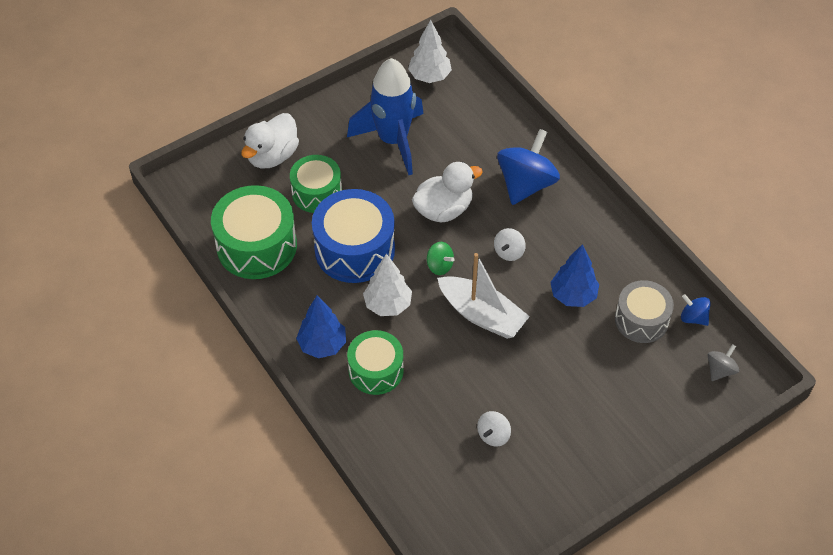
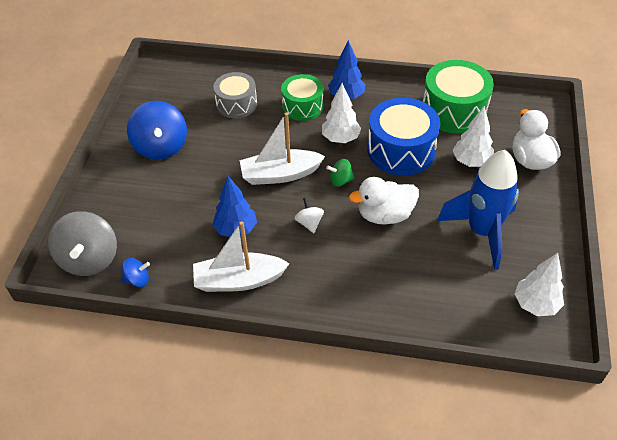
camera: 135 degrees right, 5 degrees down
green drum [290,155,342,213] -> white tree [453,106,494,167]
white duck [412,162,482,222] -> white duck turned 60 degrees clockwise [349,177,419,225]
white spinning top [477,411,511,447] -> none
blue spinning top [497,129,560,205] -> blue spinning top moved to [127,101,187,160]
grey drum [615,280,674,343] -> grey drum moved to [213,72,257,118]
grey spinning top [707,344,739,381] -> grey spinning top [48,211,117,276], size x2.07
none -> white boat [193,221,290,292]

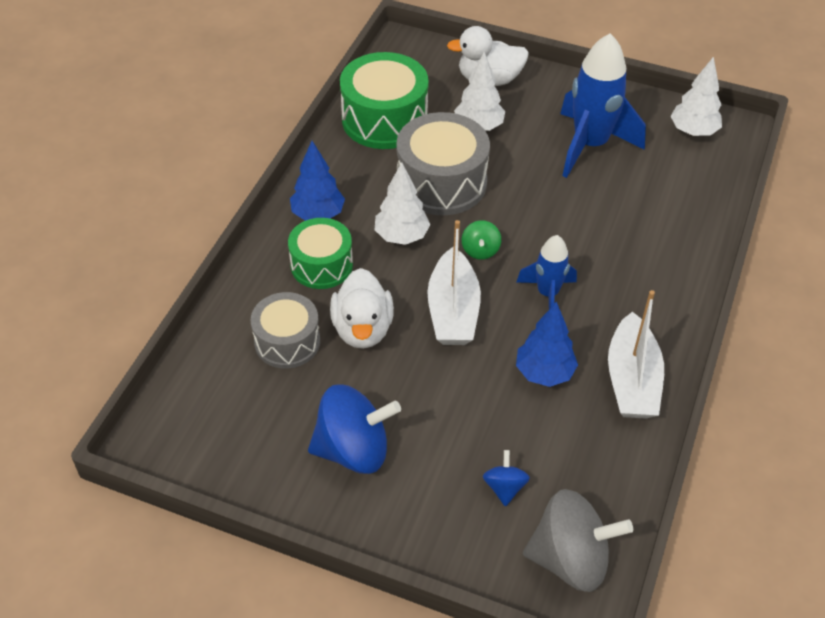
camera: 80 degrees left, 0 degrees up
blue spinning top [122,258,150,287] -> blue spinning top moved to [483,450,530,507]
white spinning top [294,197,324,233] -> blue rocket [517,235,577,309]
white duck [349,177,419,225] -> white duck moved to [330,268,394,349]
blue drum [368,98,440,175] -> grey drum [396,112,490,215]

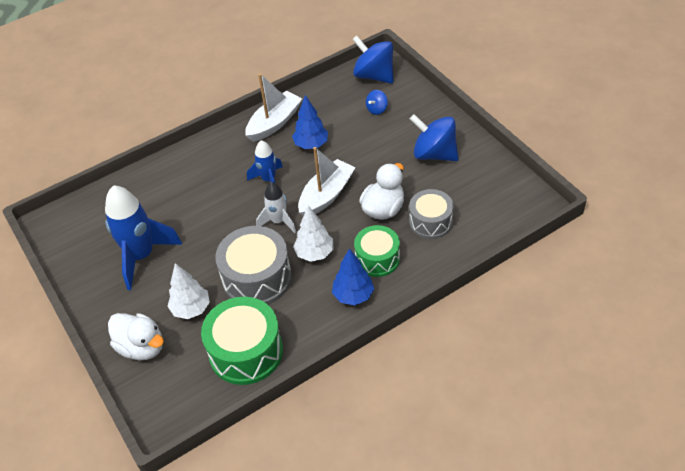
camera: 140 degrees left, 0 degrees up
green spinning top [462,220,501,260] -> white rocket [256,182,296,233]
grey spinning top [523,489,633,592] -> blue spinning top [352,36,393,84]
white tree [670,57,722,136] -> none

